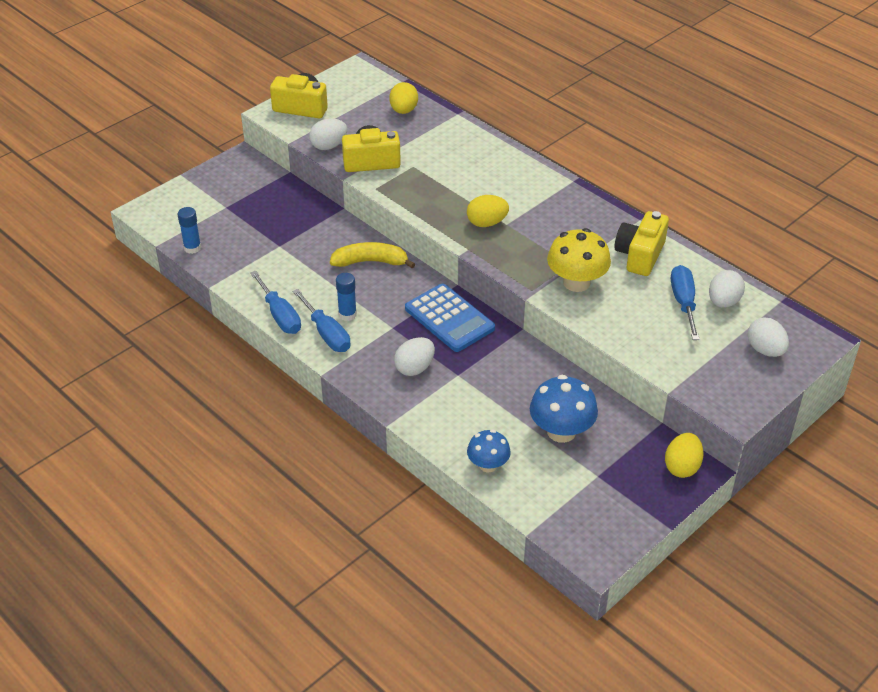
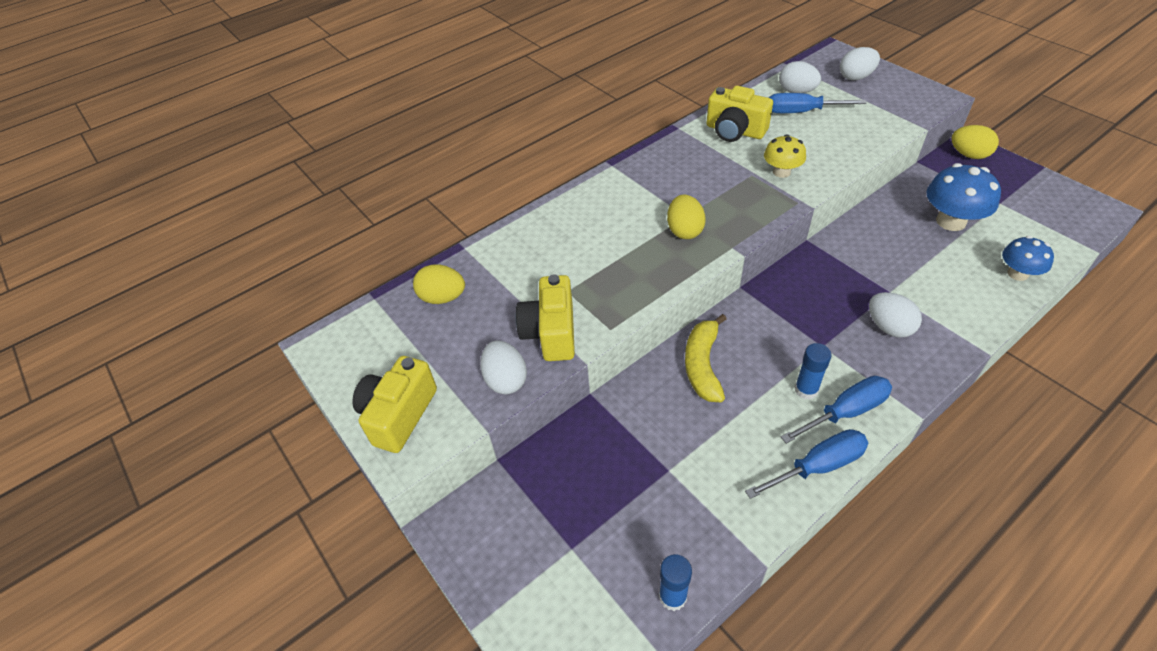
camera: 80 degrees left, 5 degrees up
blue calculator [405,283,495,352] -> none
yellow mushroom [547,228,611,292] -> yellow mushroom [764,134,806,178], size x0.63

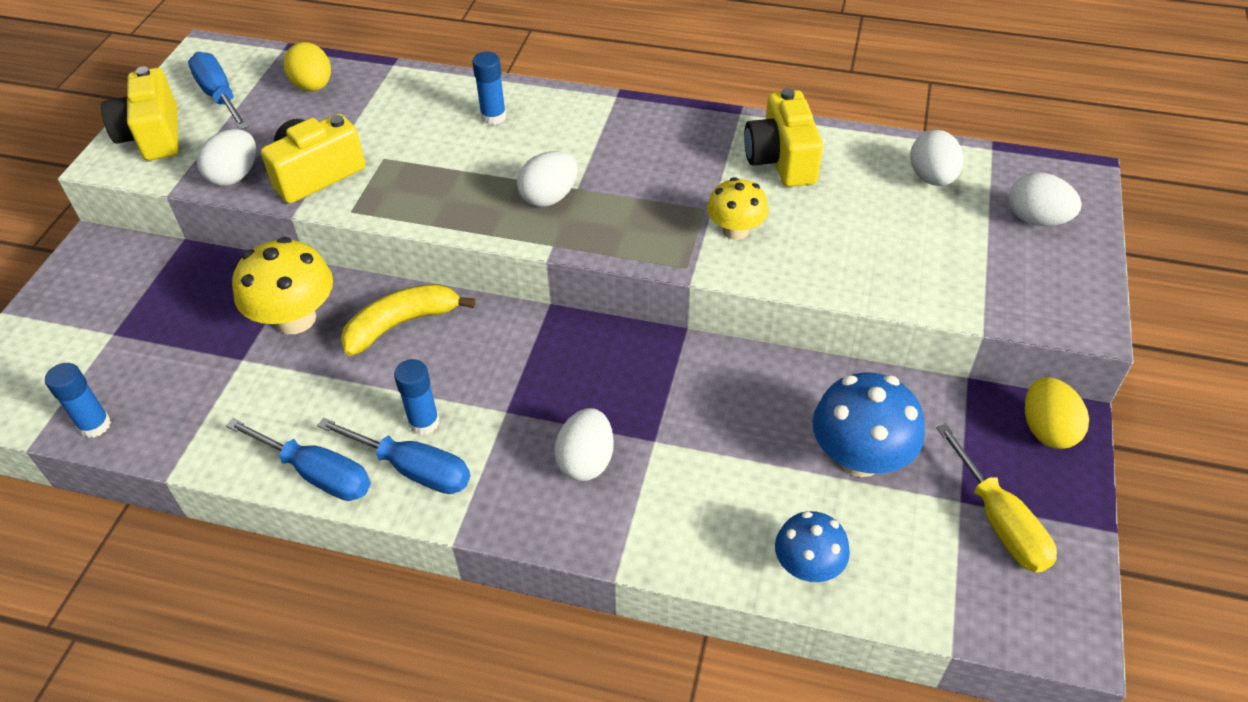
camera: 50 degrees right, 0 degrees up
yellow camera [352,356,437,453] -> yellow camera turned 90 degrees counterclockwise [101,67,179,160]
yellow egg [667,195,706,239] -> white egg [517,151,578,207]
blue screwdriver [769,93,866,113] -> blue screwdriver moved to [188,52,249,130]
none -> yellow mushroom [232,237,333,334]
none -> blue glue stick [472,52,506,125]
none -> yellow screwdriver [936,423,1057,573]

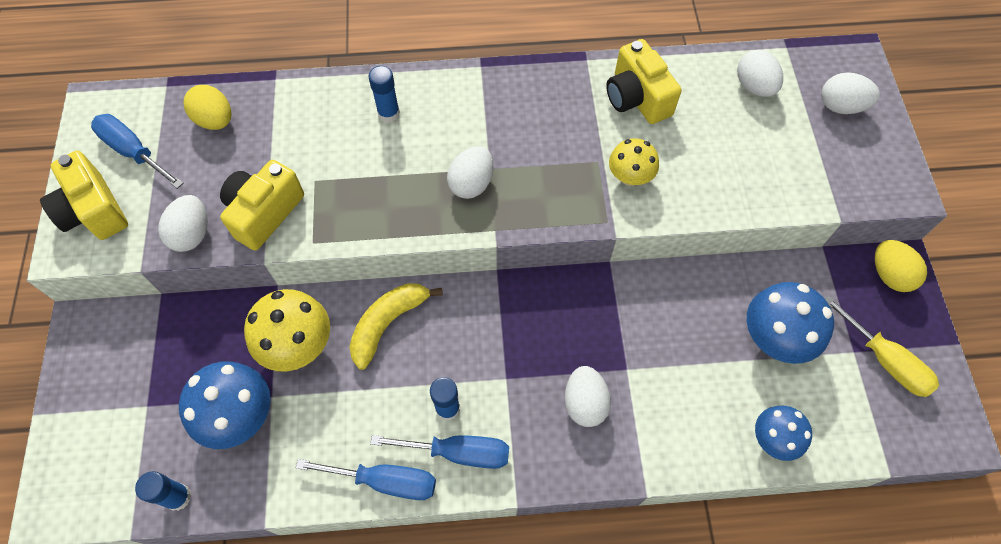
camera: 20 degrees left, 15 degrees up
none -> blue mushroom [179,362,271,449]

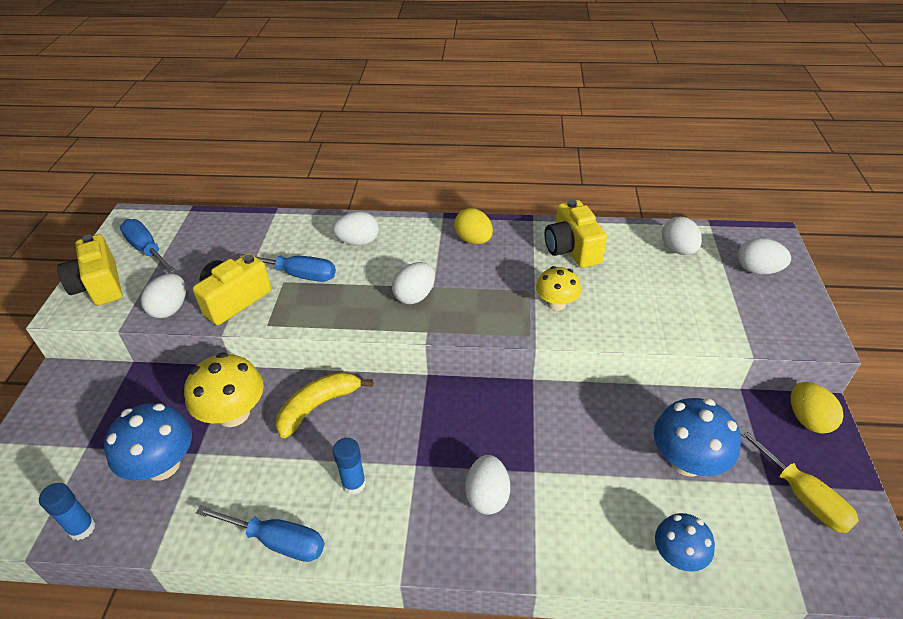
camera: 10 degrees right, 20 degrees down
yellow egg [184,85,231,130] -> yellow egg moved to [454,208,493,244]
blue glue stick [368,66,400,122] -> white egg [333,211,379,246]
blue screwdriver [370,435,509,469] -> blue screwdriver moved to [234,253,336,282]

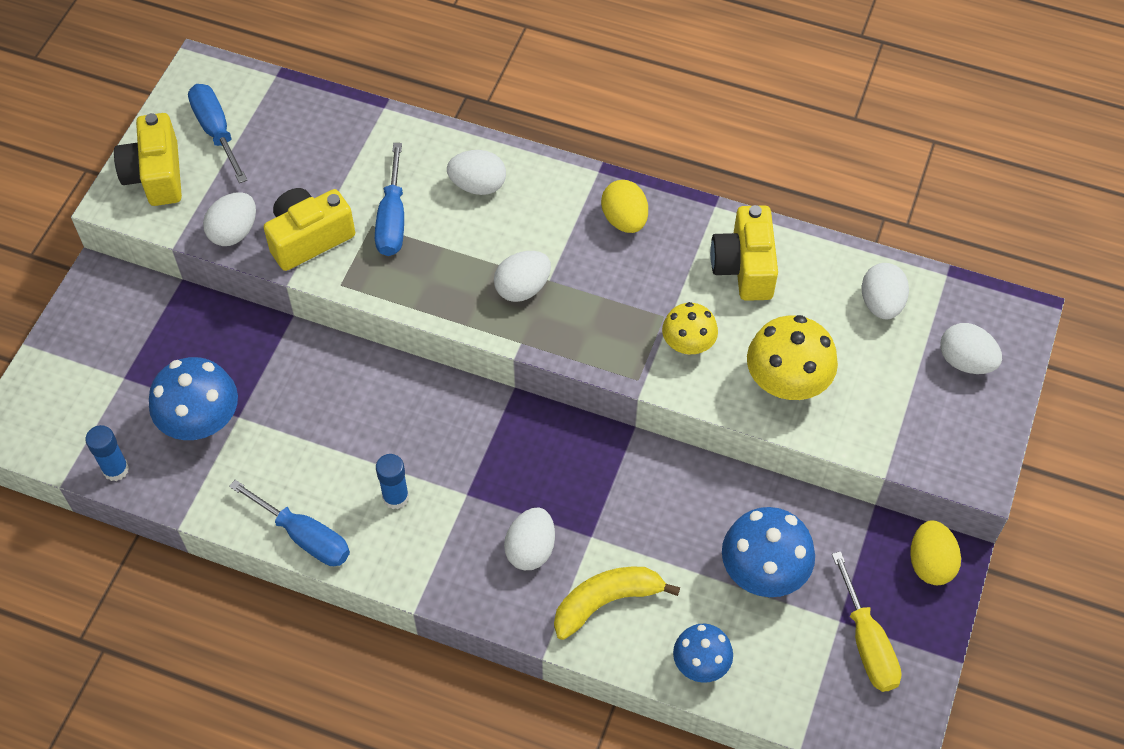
camera: 15 degrees right, 15 degrees up
yellow mushroom [184,352,264,427] -> yellow mushroom moved to [747,315,838,400]
blue screwdriver [234,253,336,282] -> blue screwdriver turned 60 degrees clockwise [375,143,404,256]
yellow banana [276,372,373,438] -> yellow banana moved to [554,566,680,640]

